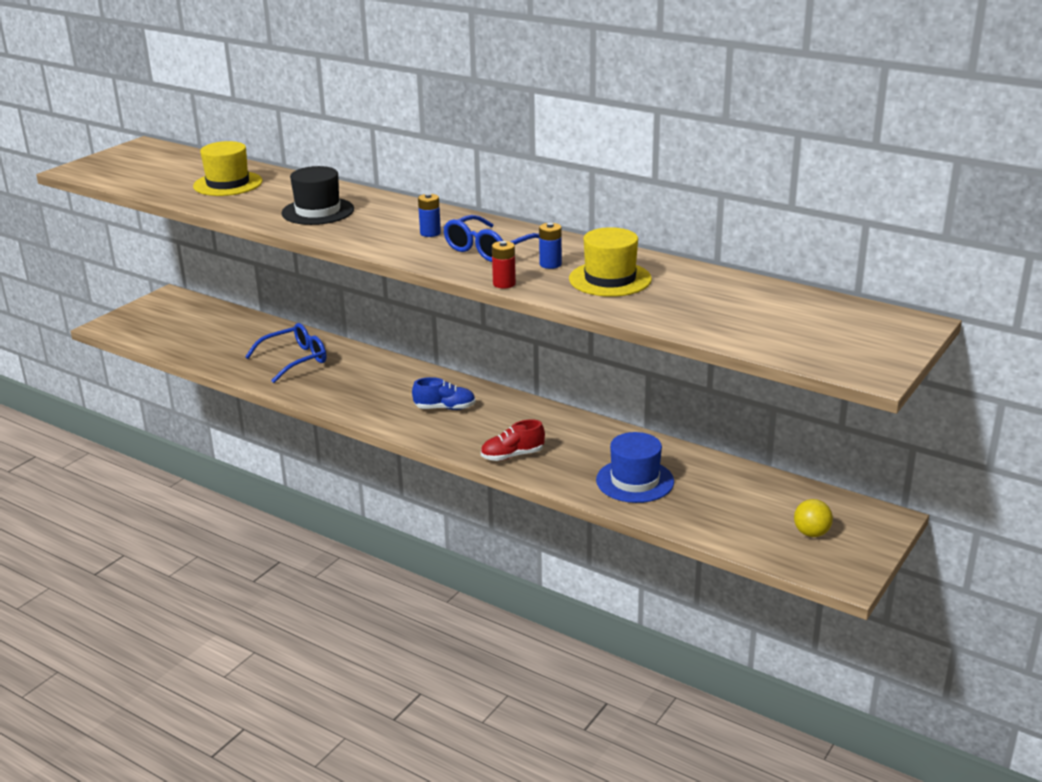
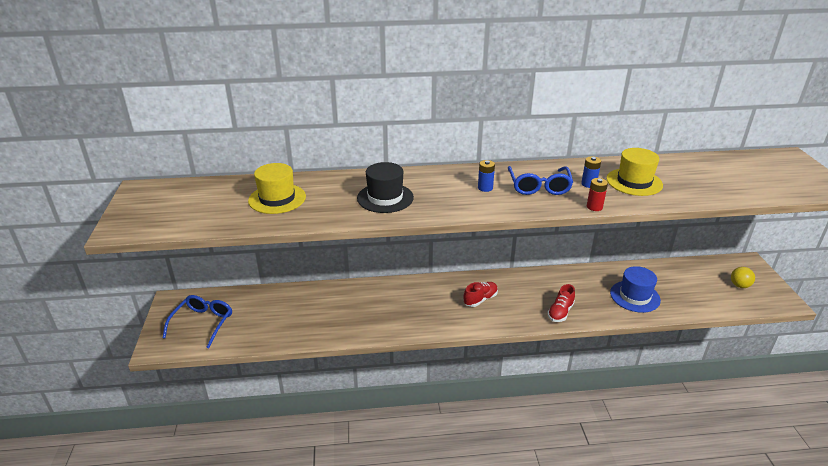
camera: 40 degrees left, 5 degrees up
blue glasses [245,323,327,383] -> blue glasses moved to [163,295,232,348]
blue shoe [412,377,476,410] -> red shoe [463,282,498,307]

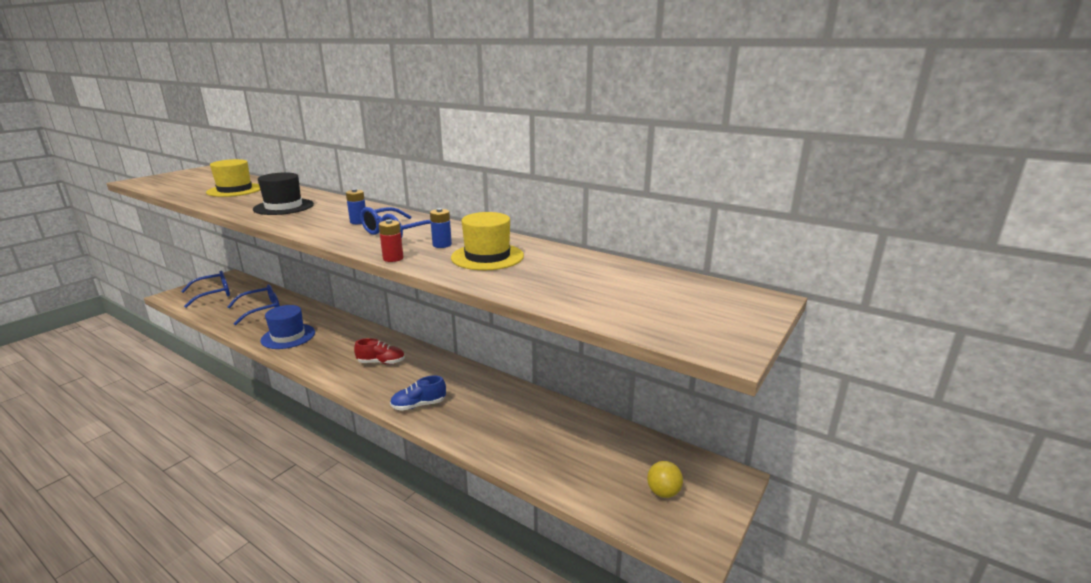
camera: 40 degrees right, 10 degrees down
red shoe [547,284,575,322] -> blue shoe [390,376,446,411]
blue hat [610,266,661,313] -> blue hat moved to [261,305,315,349]
none -> blue glasses [227,284,280,325]

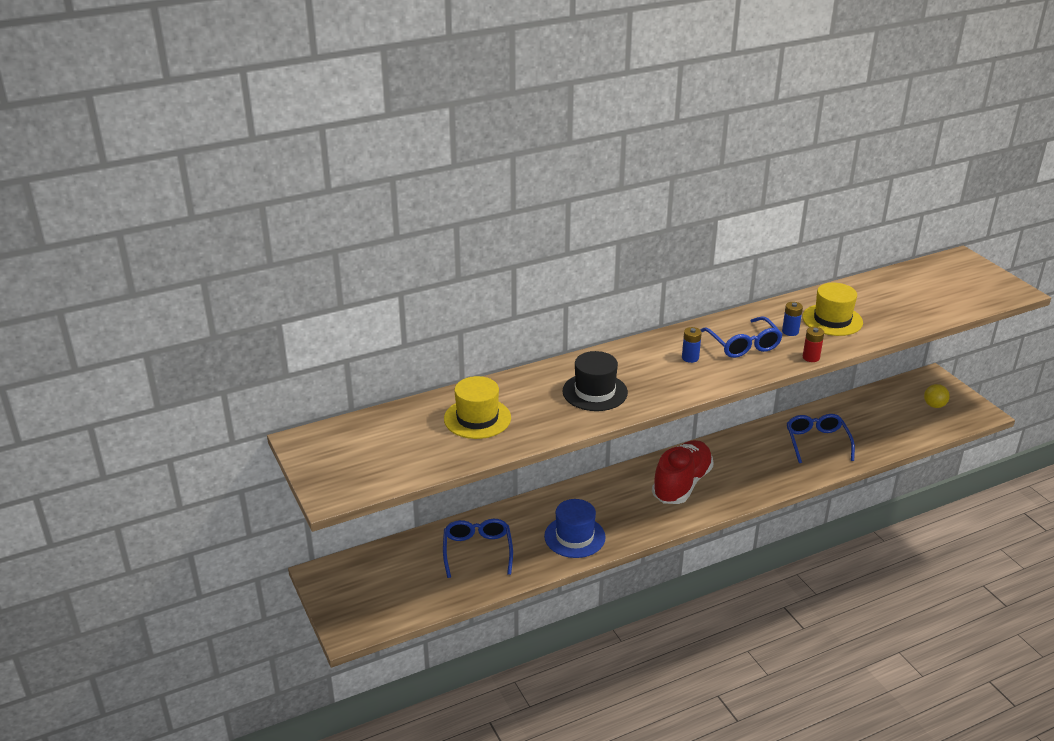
camera: 60 degrees left, 10 degrees up
blue glasses [181,270,230,308] -> blue glasses moved to [787,414,855,463]
red shoe [354,338,405,364] -> red shoe [652,440,714,504], size x1.88
blue shoe [390,376,446,411] -> none

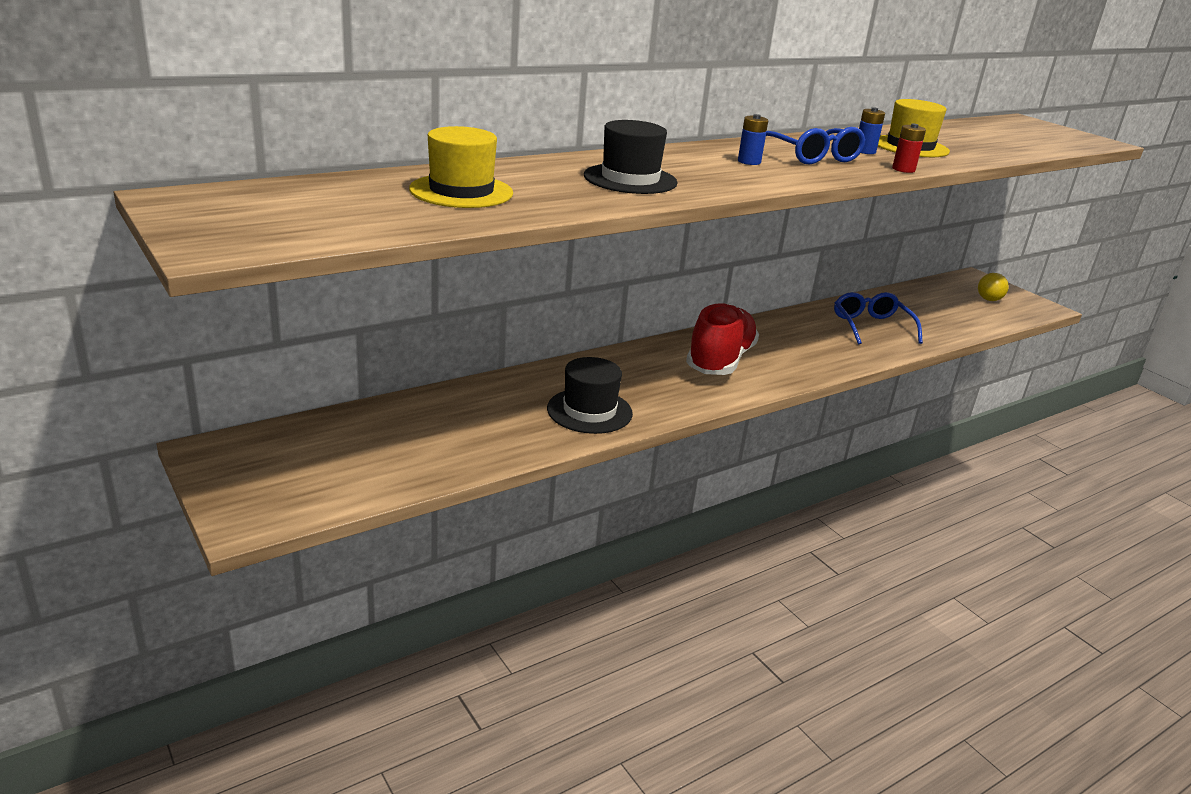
camera: 10 degrees left, 5 degrees down
blue glasses [443,519,513,578] -> none
blue hat [544,499,606,558] -> black hat [547,357,633,434]

